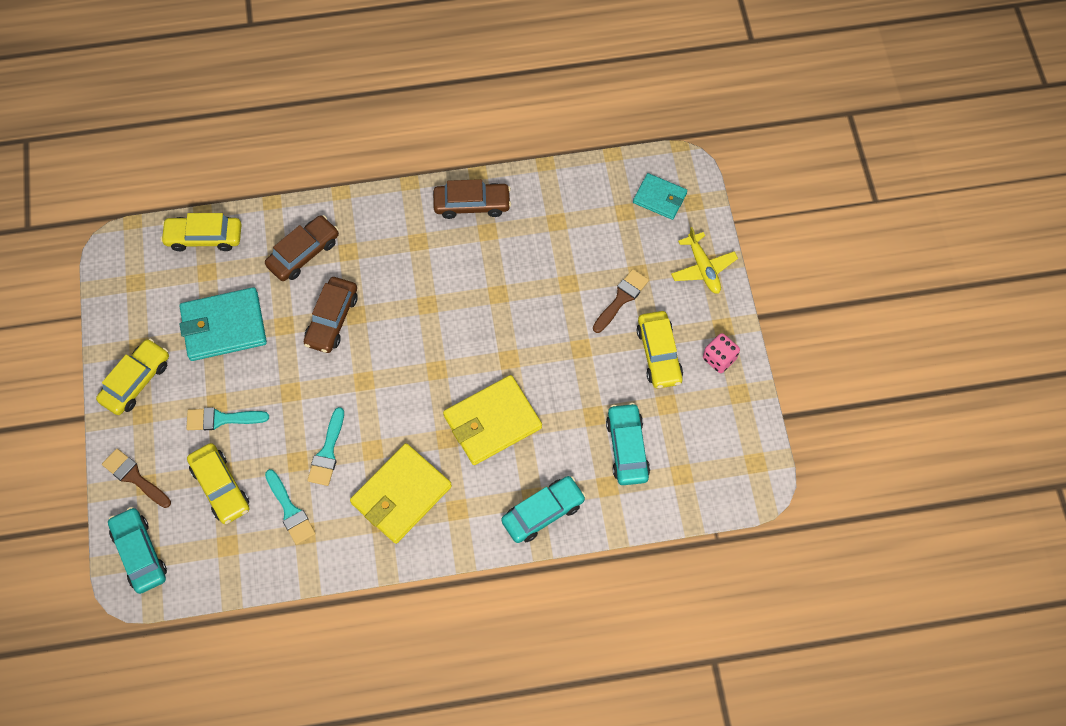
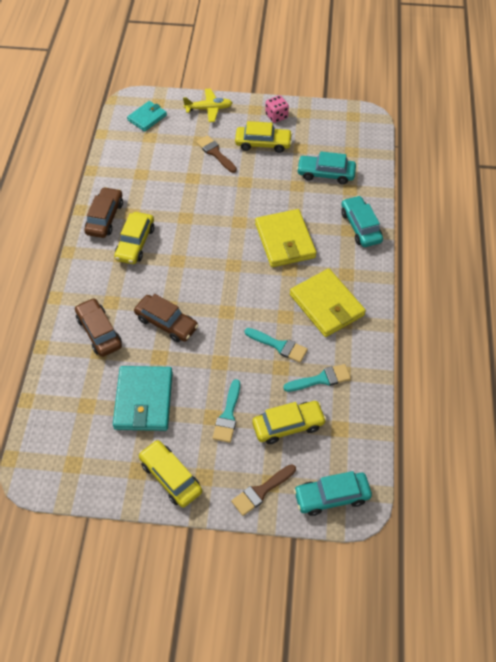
camera: 75 degrees left, 10 degrees down
yellow car [161,213,242,251] -> yellow car moved to [114,212,154,264]

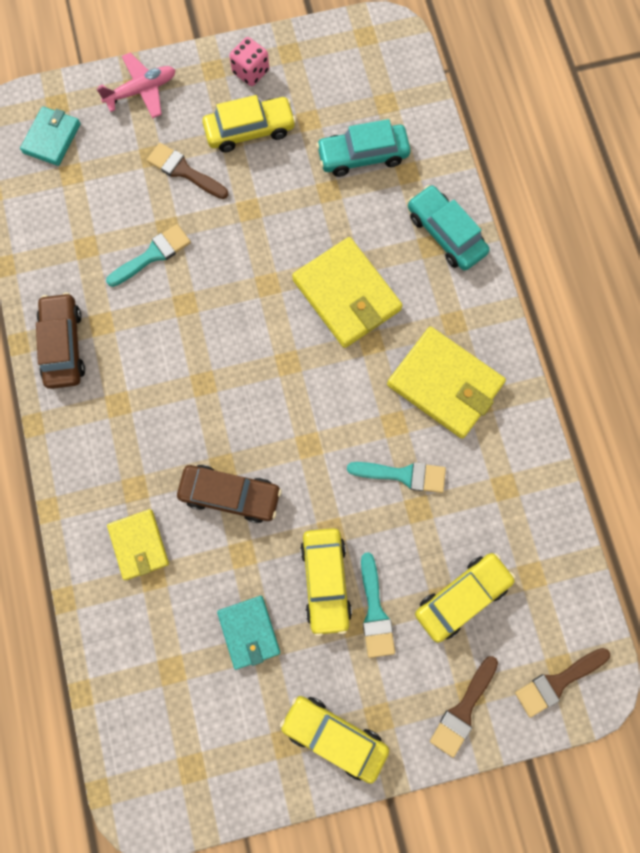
camera: 20 degrees left, 20 degrees up
brown car [75,298,122,357] -> yellow wallet [107,509,169,580]
turquoise wallet [113,366,173,431] -> turquoise wallet [217,596,280,670], size x0.60
yellow car [114,212,154,264] -> yellow car moved to [300,528,352,636]
yellow plane [183,89,232,122] -> pink plane [97,52,175,119]
turquoise brush [283,364,351,392] -> turquoise brush moved to [106,224,191,287]
turquoise car [294,471,372,516] -> brown brush [515,648,610,718]

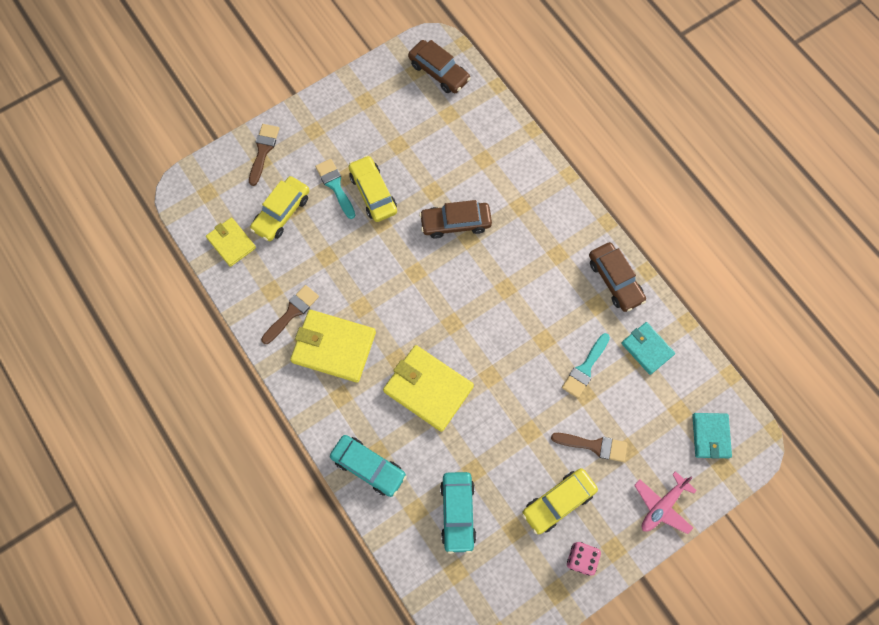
camera: 160 degrees right, 5 degrees down
yellow wallet [107,509,169,580] -> yellow wallet moved to [206,217,256,267]
turquoise wallet [217,596,280,670] -> turquoise wallet moved to [621,322,675,375]
yellow car [280,696,389,784] -> none
turquoise car [316,119,411,177] -> turquoise car turned 120 degrees clockwise [440,472,476,554]
turquoise brush [347,462,446,493] -> none
brown brush [515,648,610,718] -> brown brush moved to [261,285,319,344]
none -> brown car [408,40,471,93]

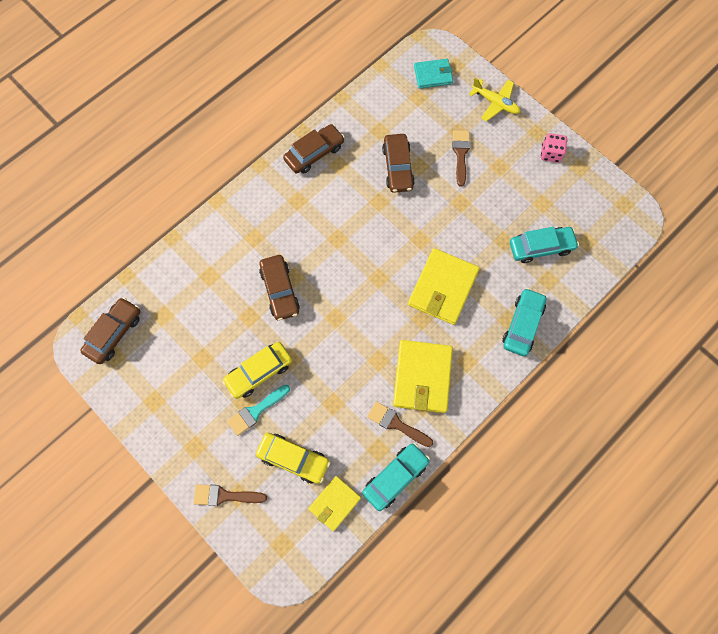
camera: 100 degrees left, 0 degrees up
yellow car [522,468,598,534] -> none
turquoise brush [562,333,610,398] -> brown car [382,134,415,193]
turquoise wallet [621,322,675,375] -> none
pink plane [634,471,697,534] -> yellow plane [469,78,520,121]
none -> turquoise car [362,443,430,511]

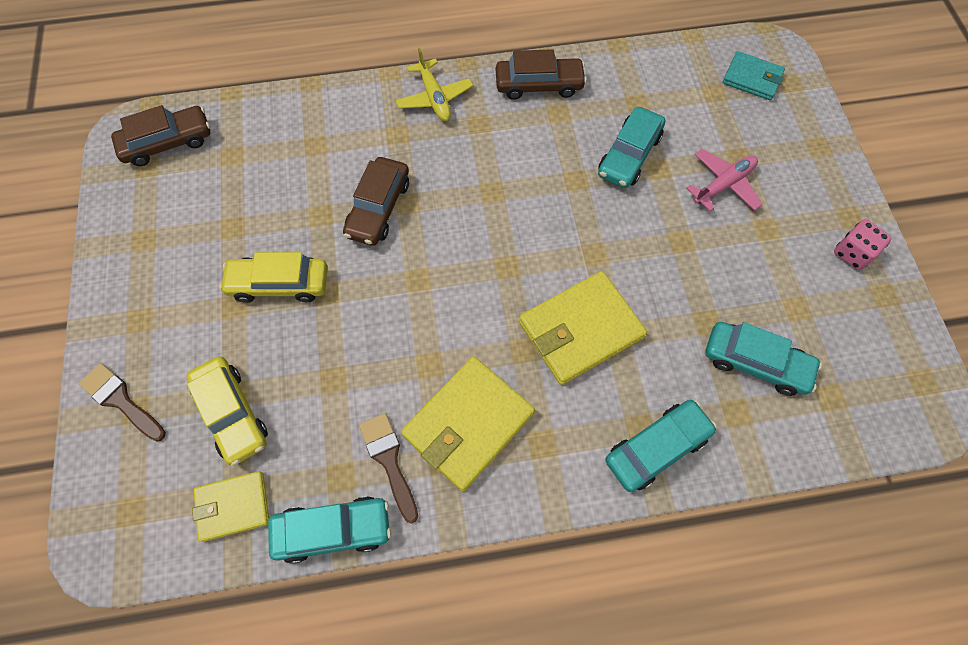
camera: 35 degrees right, 5 degrees down
turquoise brush [227,385,290,436] -> none
brown car [382,134,415,193] -> turquoise car [598,107,665,188]
brown brush [452,130,470,187] -> pink plane [686,149,763,211]
yellow plane [469,78,520,121] -> yellow plane moved to [396,48,473,121]

